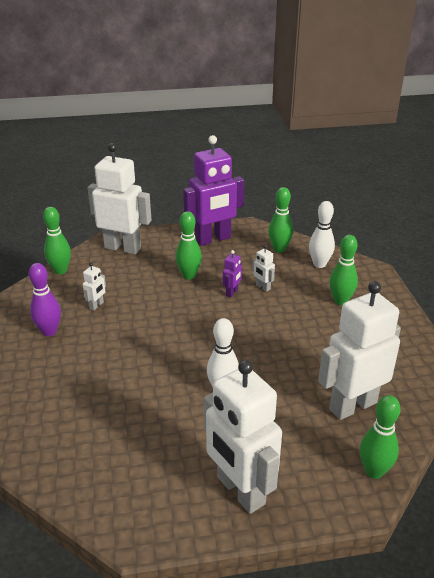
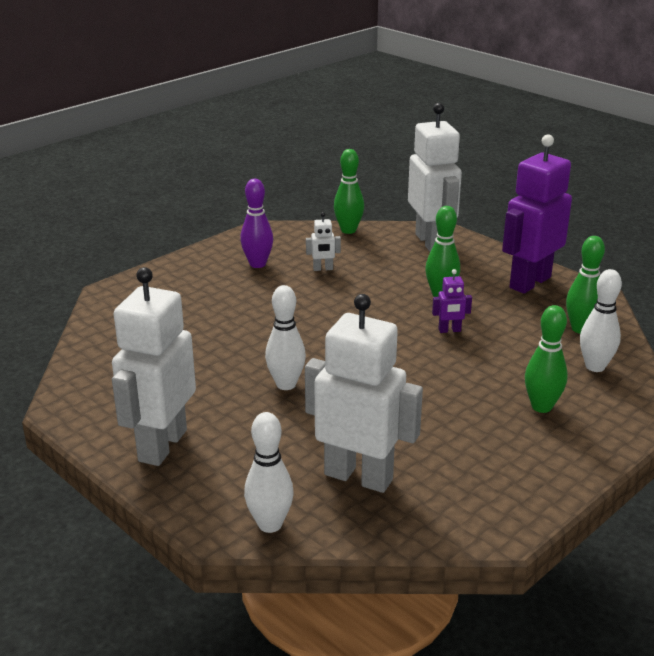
camera: 55 degrees right, 5 degrees down
purple robot [183,135,244,246] -> purple robot turned 105 degrees clockwise [502,134,572,294]
white robot [252,245,275,292] -> none
green bowling pin [360,395,401,479] -> white bowling pin [244,412,294,533]

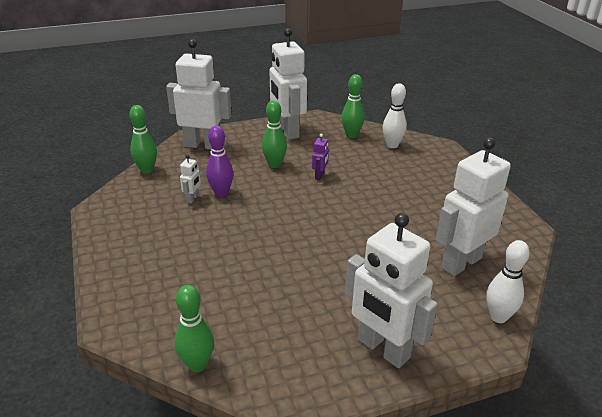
camera: 65 degrees left, 5 degrees up
purple bowling pin [240,179,273,268] -> purple bowling pin moved to [206,126,234,197]
white bowling pin [265,285,306,390] -> none
purple robot [502,134,572,294] -> white robot [269,28,307,139]
green bowling pin [525,305,568,413] -> green bowling pin moved to [175,285,214,372]

